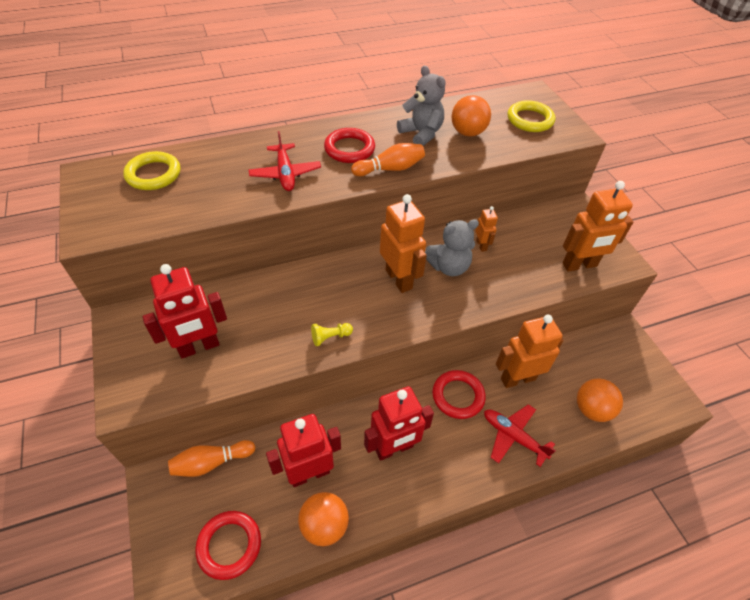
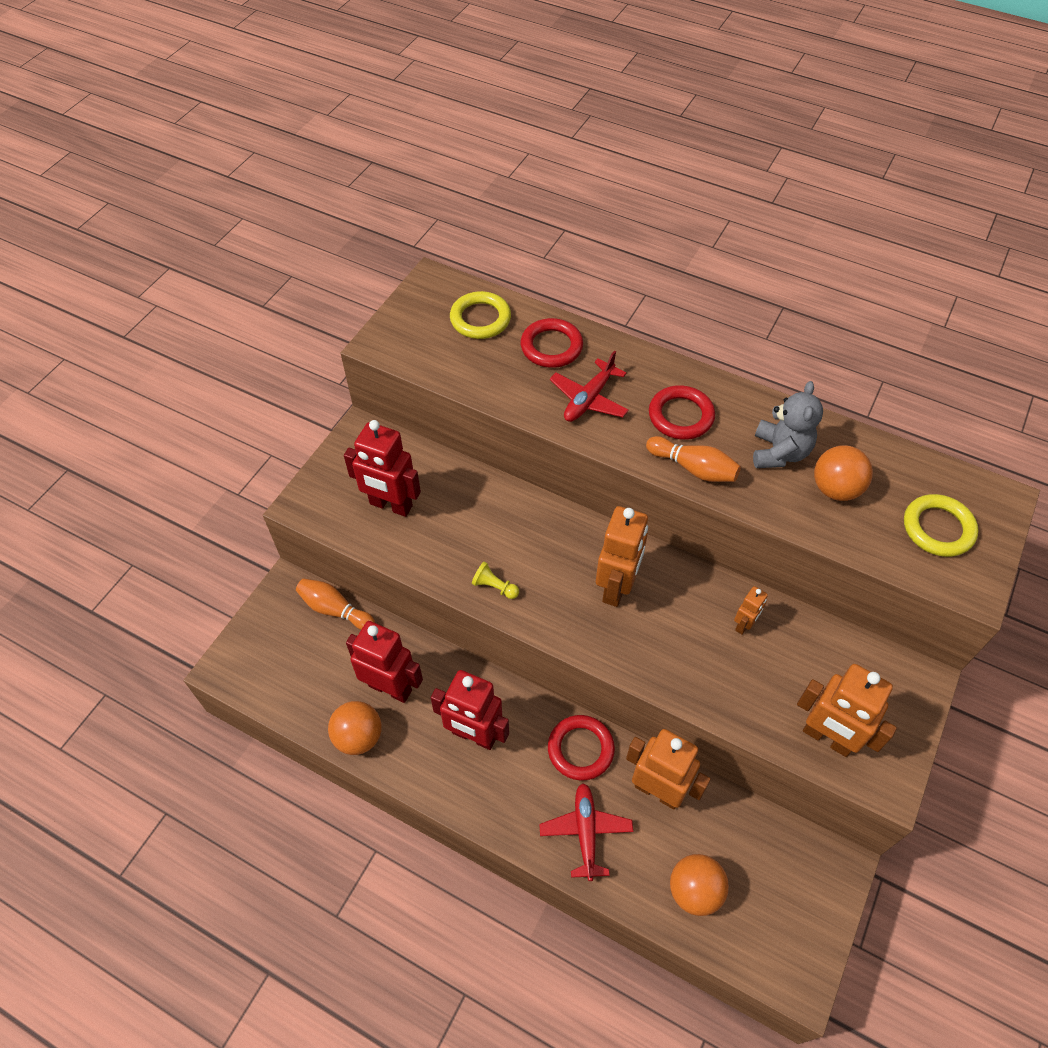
camera: 50 degrees right, 5 degrees up
red ring [195,511,261,580] -> red ring moved to [521,318,583,368]
grey teddy bear [425,219,479,276] -> none

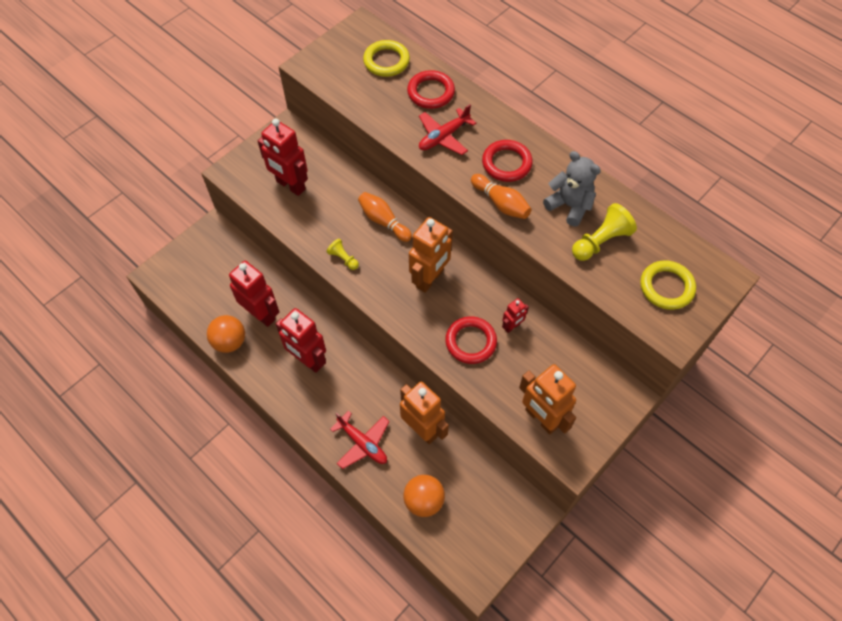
camera: 15 degrees right, 5 degrees up
orange bowling pin [296,578,375,630] -> orange bowling pin moved to [358,192,412,242]
red plane [539,783,633,881] -> red plane turned 120 degrees clockwise [330,411,389,469]
red ring [548,715,615,781] -> red ring moved to [445,316,497,364]
orange robot [734,586,768,635] -> red robot [502,298,529,333]
grey teddy bear [753,381,823,468] -> grey teddy bear turned 75 degrees counterclockwise [543,151,601,227]
orange ball [814,445,873,501] -> yellow pawn [572,203,637,261]

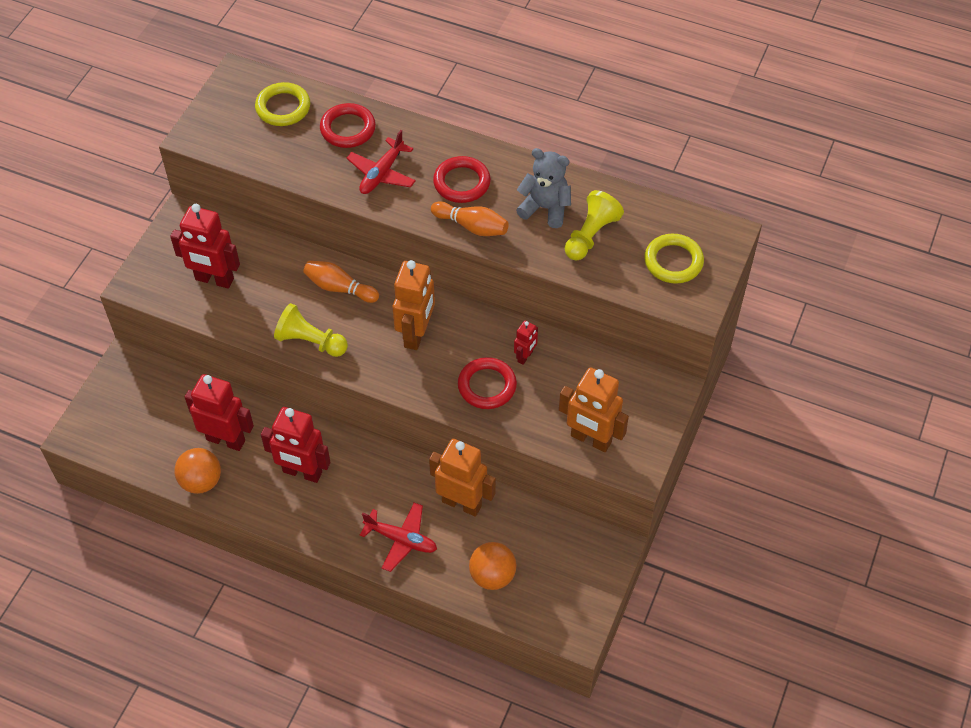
camera: 20 degrees left, 5 degrees down
yellow pawn [327,239,359,270] -> yellow pawn [274,303,348,357], size x1.75

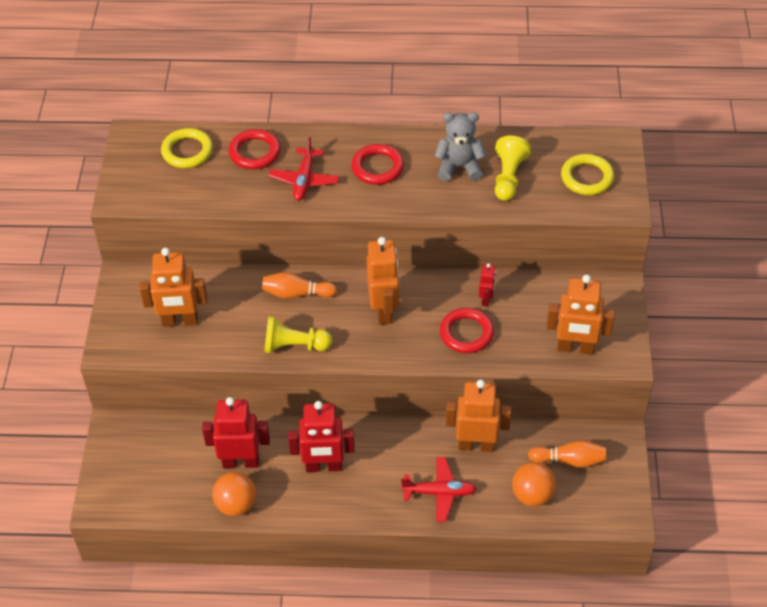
camera: 20 degrees left, 5 degrees down
red robot [170,204,240,289] -> orange robot [140,248,207,327]
orange bowling pin [431,201,509,236] -> orange bowling pin moved to [528,440,606,468]

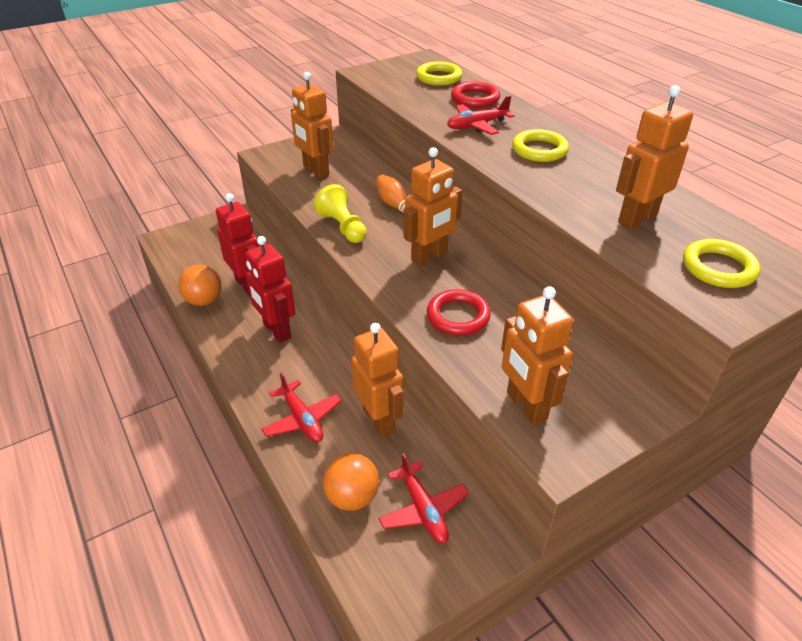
camera: 55 degrees right, 10 degrees down
red ring [351,144,404,185] -> yellow ring [512,129,569,162]
grey teddy bear [434,112,486,181] -> none
red robot [479,263,496,307] -> none
yellow pawn [495,136,531,201] -> orange robot [616,85,693,229]
orange bowling pin [528,440,606,468] -> red plane [378,453,469,543]

